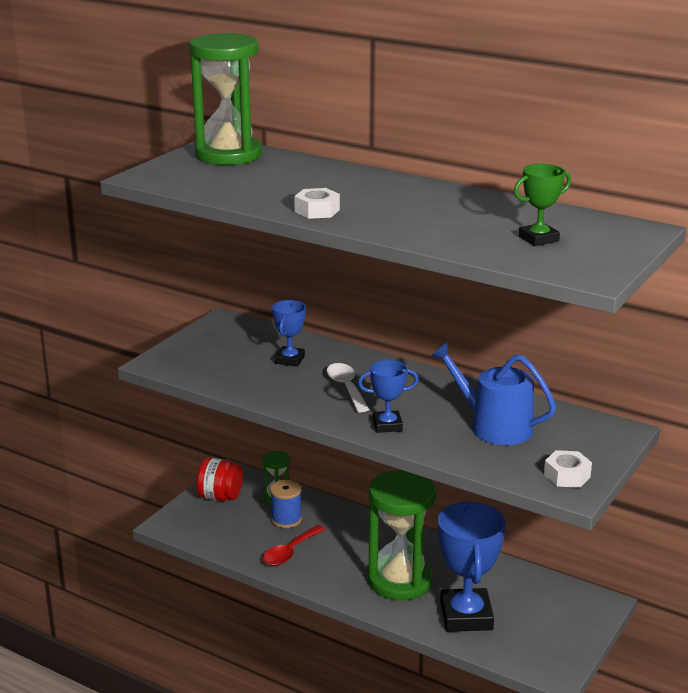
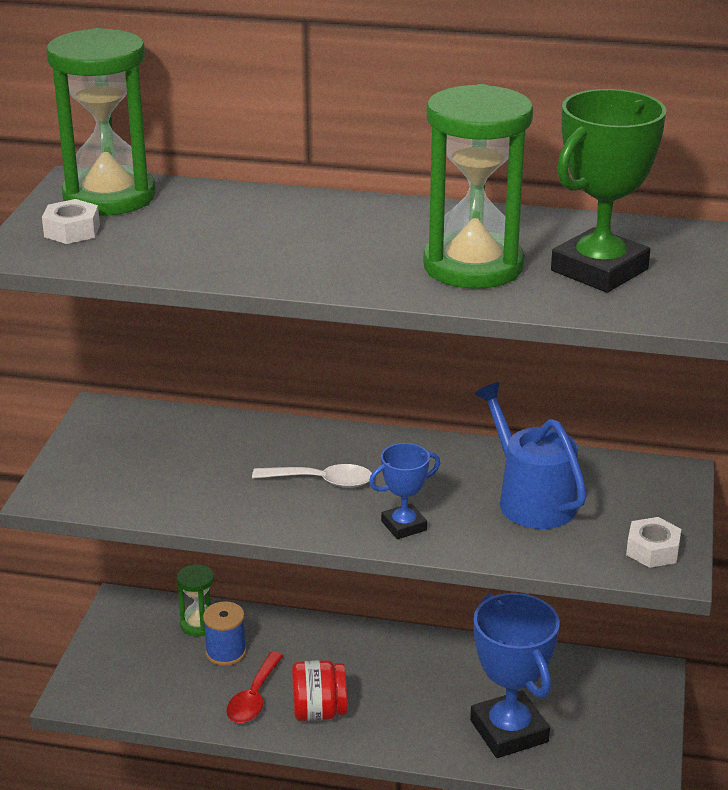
camera: 20 degrees left, 5 degrees up
red jar [196,457,243,501] -> red jar moved to [292,660,347,721]
blue trophy [272,300,306,367] -> none
white nut [294,188,340,219] -> white nut moved to [42,199,100,244]
white spoon [327,363,369,412] -> white spoon turned 135 degrees clockwise [252,464,372,488]
green hourglass [368,470,436,600] -> green hourglass moved to [423,84,533,289]
blue watering can [431,342,556,445] -> blue watering can turned 45 degrees clockwise [475,382,587,529]
green trophy [514,164,571,246] -> green trophy [551,89,666,293], size x1.88

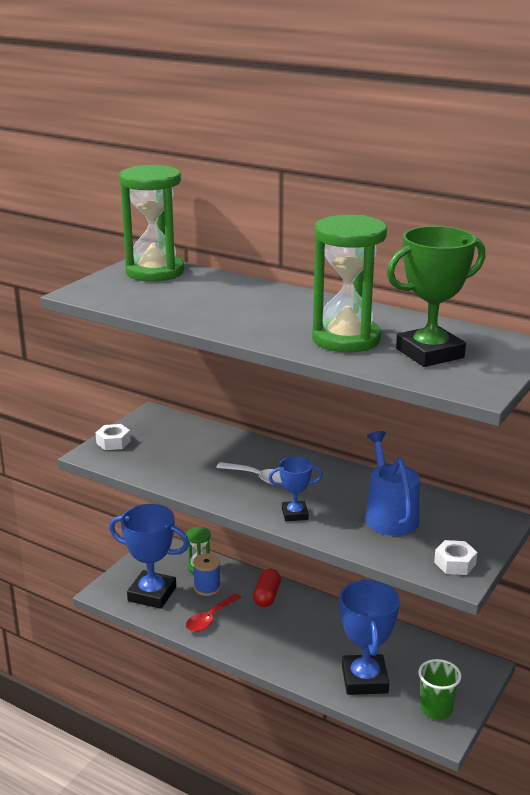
camera: 20 degrees right, 5 degrees down
white nut [42,199,100,244] -> white nut moved to [96,424,131,450]
red jar [292,660,347,721] -> none
none -> blue trophy [109,504,189,609]
none -> red capsule [253,569,281,607]
none -> green cup [418,659,461,720]

